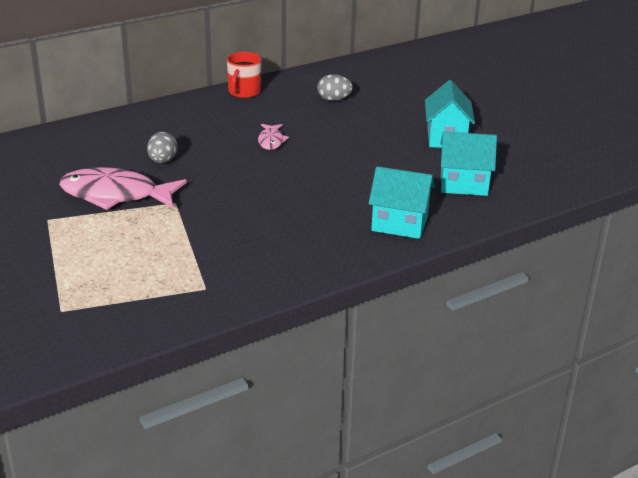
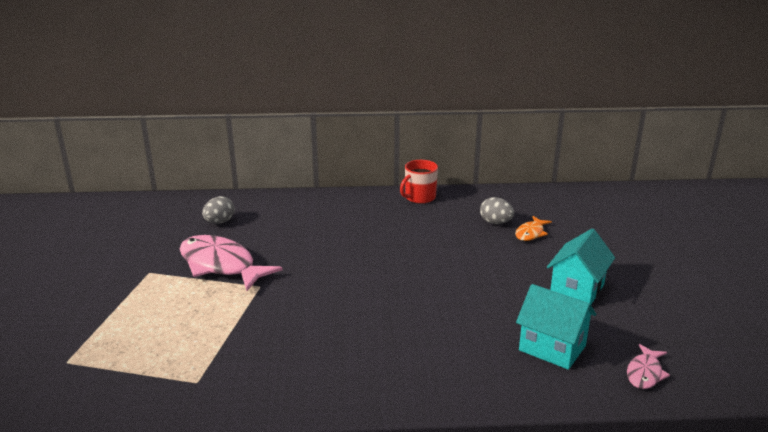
camera: 30 degrees right, 5 degrees down
grey egg [147,132,178,163] -> grey egg moved to [202,196,235,224]
pink fish [258,124,289,150] -> pink fish moved to [627,344,670,389]
turquoise house [369,166,435,239] -> none
none -> orange fish [515,216,552,241]

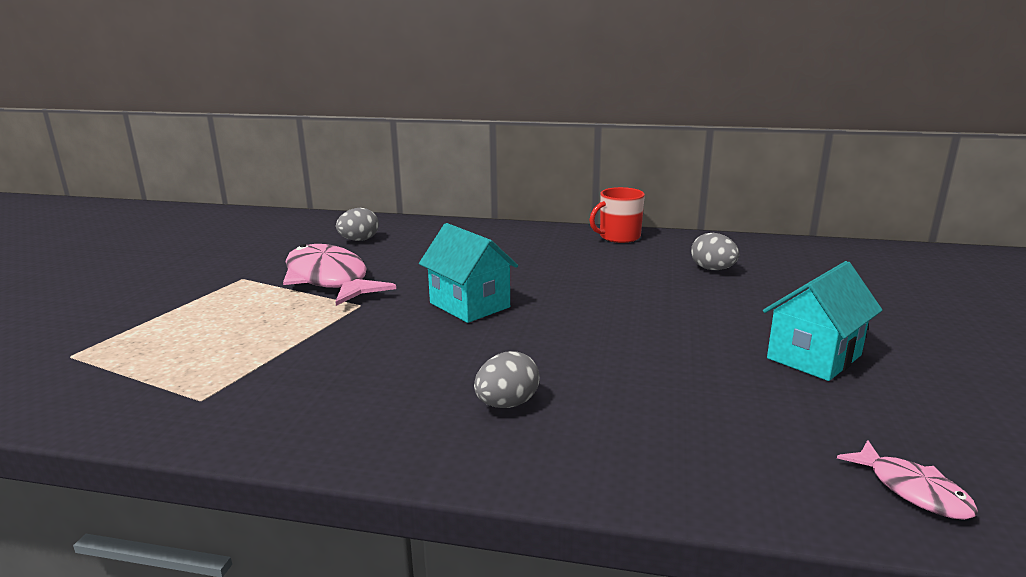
camera: 15 degrees right, 5 degrees down
orange fish [515,216,552,241] -> none
turquoise house [516,284,596,370] -> turquoise house moved to [419,223,518,323]
pink fish [627,344,670,389] -> pink fish turned 75 degrees counterclockwise [837,440,978,520]
none -> grey egg [474,351,540,408]

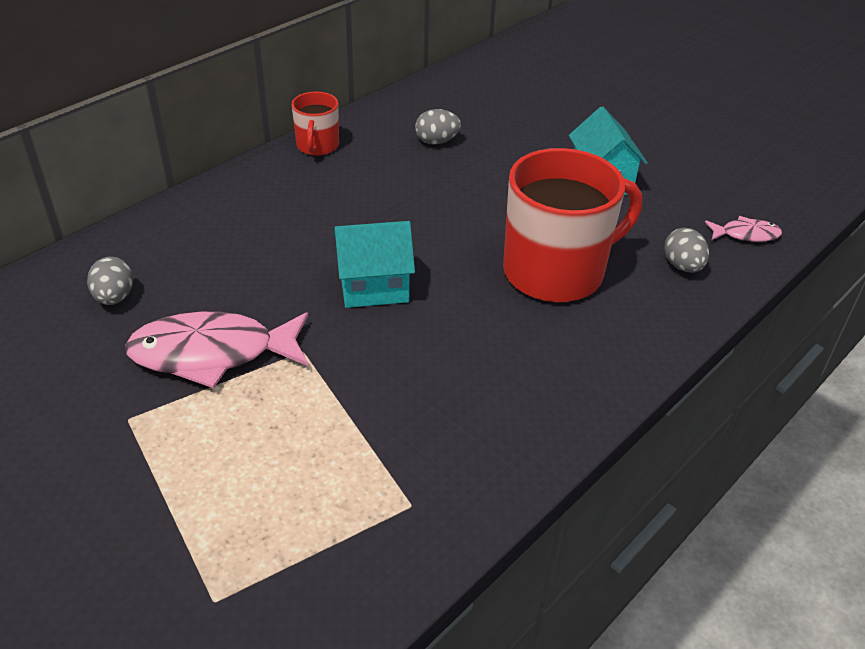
camera: 60 degrees left, 20 degrees up
grey egg [474,351,540,408] -> grey egg moved to [664,228,709,272]
none -> red mug [503,148,642,303]

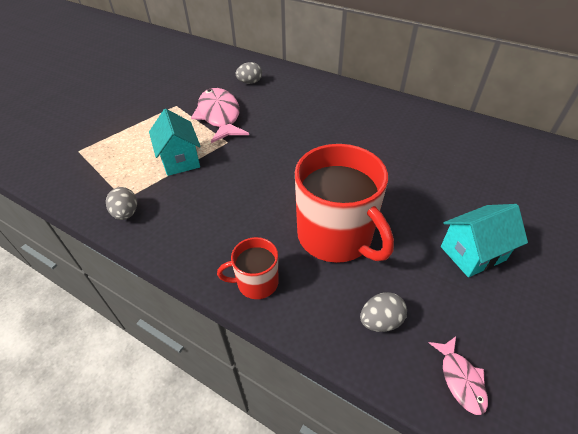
camera: 80 degrees right, 5 degrees up
red mug [292,92,339,156] -> red mug moved to [217,237,279,299]
turquoise house [334,221,415,308] -> turquoise house moved to [149,109,201,176]
grey egg [415,109,461,145] -> grey egg moved to [106,187,137,220]

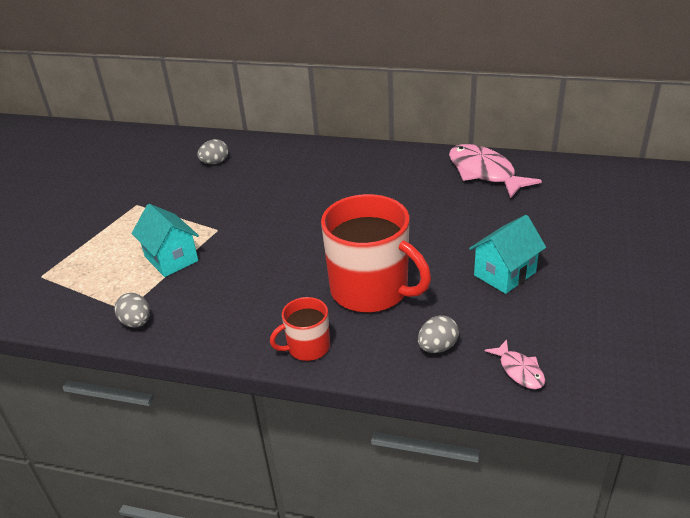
camera: 15 degrees left, 10 degrees down
pink fish [191,88,249,143] -> pink fish moved to [449,144,542,198]

